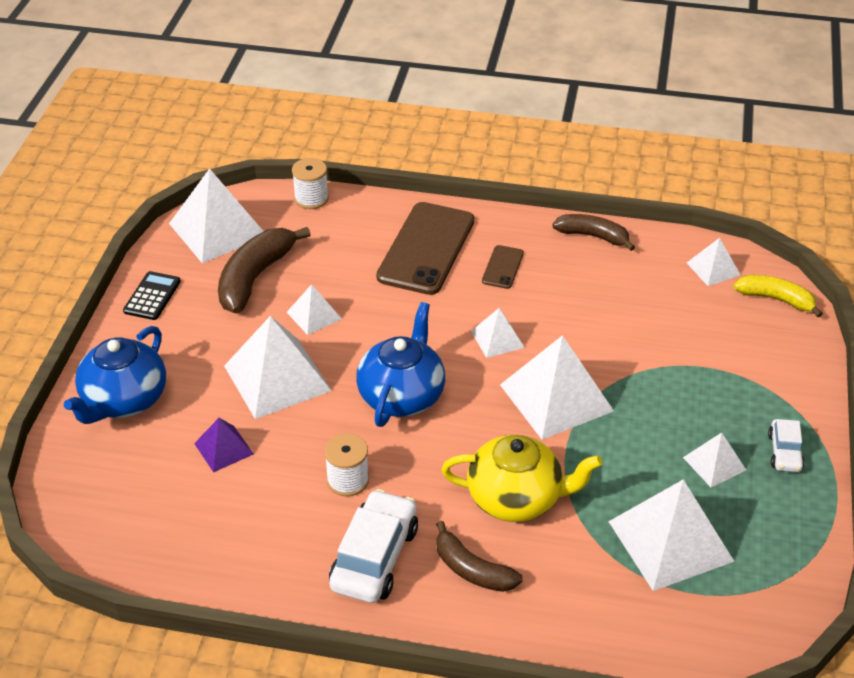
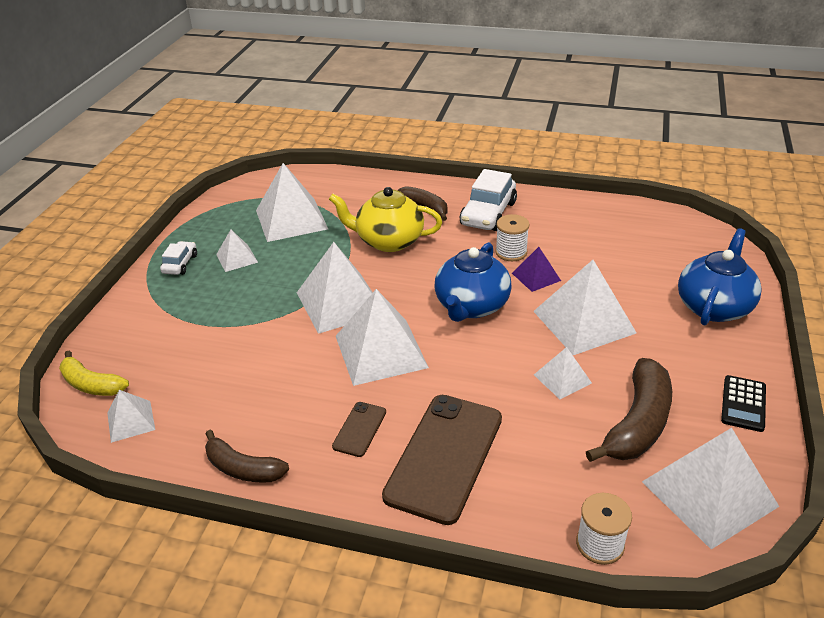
camera: 175 degrees left, 5 degrees down
purple pyramid [194,418,253,473] -> purple pyramid moved to [512,247,561,292]
white pyramid [471,308,525,358] -> white pyramid [336,289,429,386], size x1.94

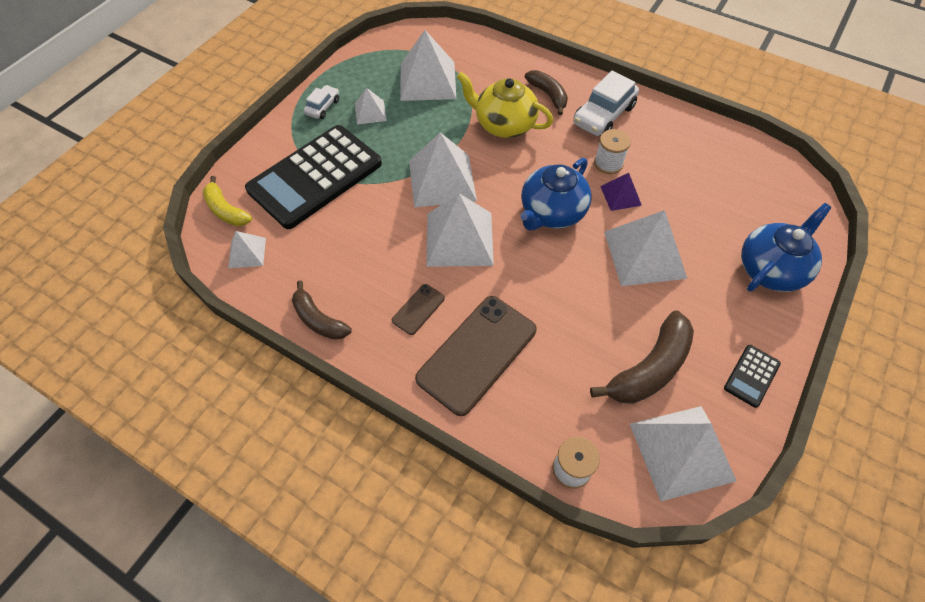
camera: 15 degrees right, 20 degrees up
white pyramid [534,347,592,399] -> none
none -> black calculator [245,125,382,229]

